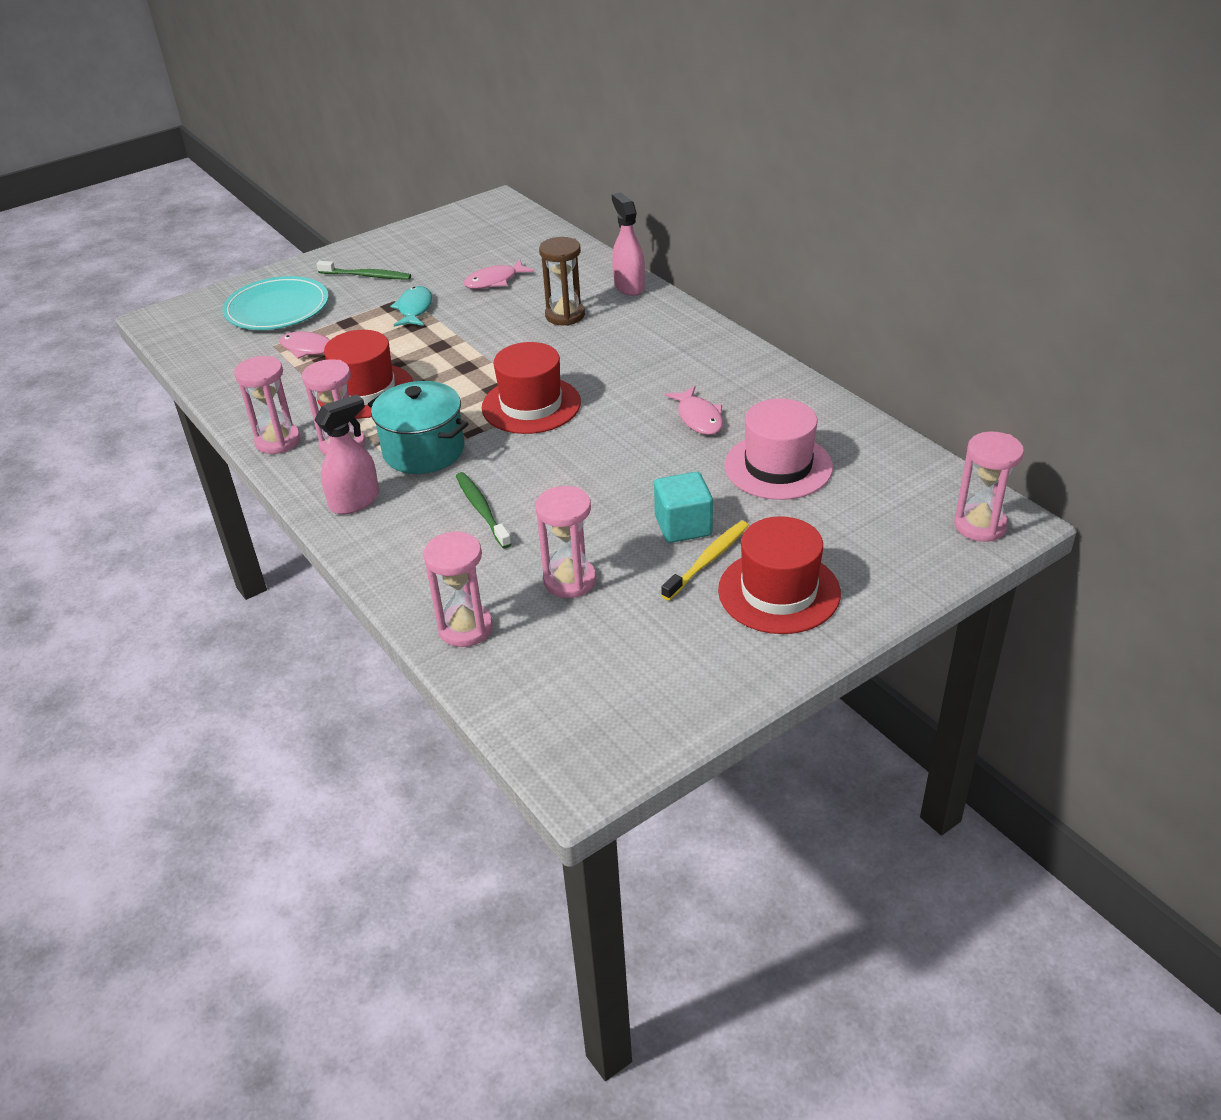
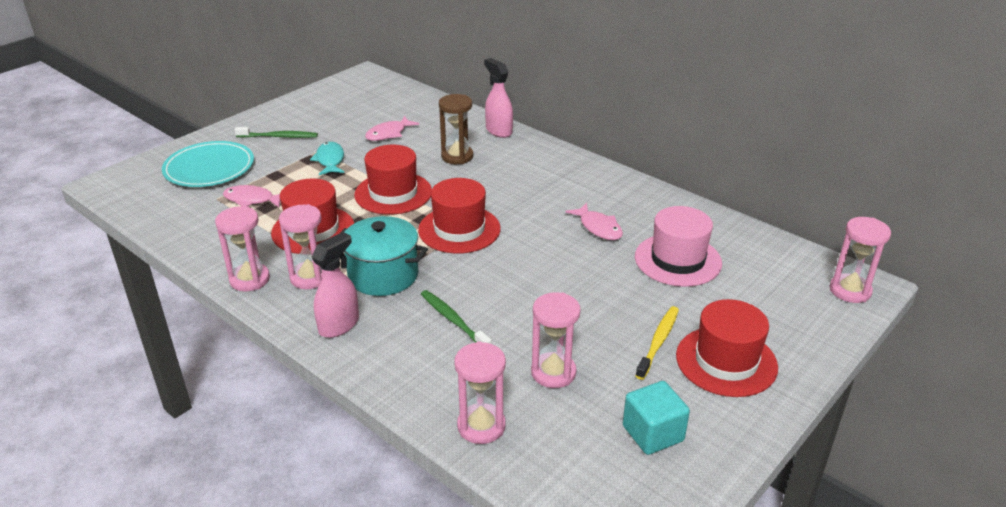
camera: 15 degrees left, 5 degrees down
turquoise cube [654,472,713,543] -> turquoise cube moved to [623,381,690,455]
none -> red hat [354,145,432,215]

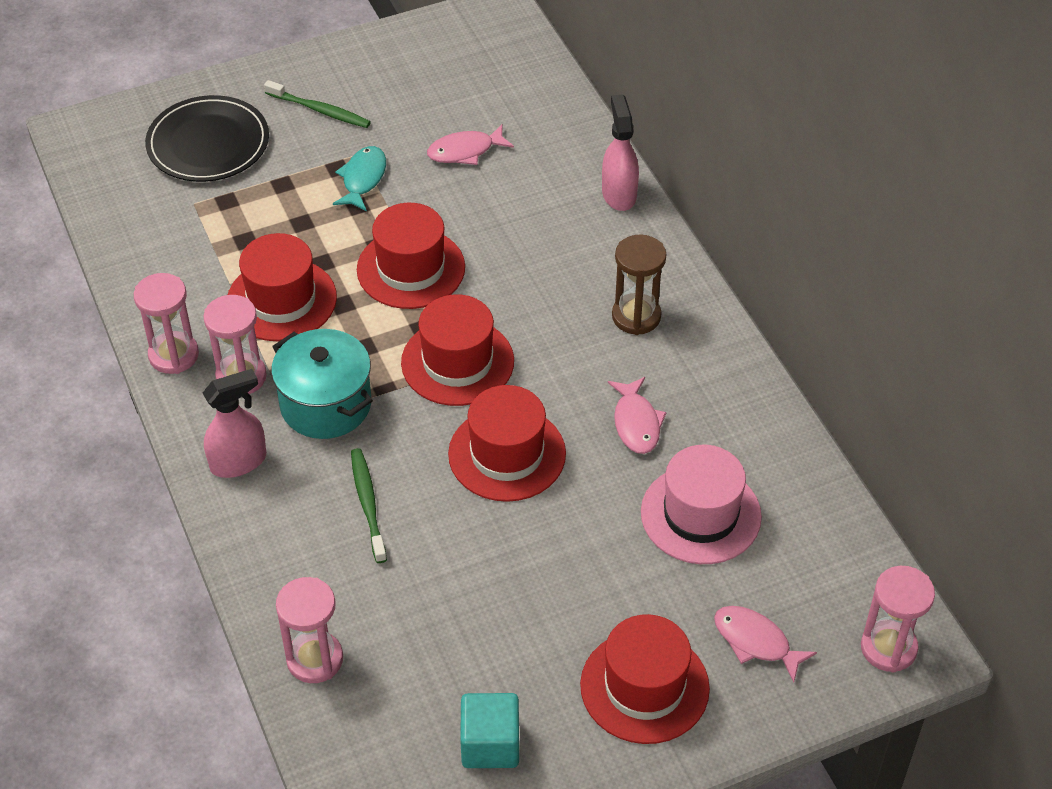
camera: 25 degrees right, 15 degrees up
turquoise plate [162,141,254,187] -> black plate [145,95,269,182]
pink fish [223,185,280,207] -> pink fish moved to [714,606,817,683]
brown hourglass [439,94,473,164] -> brown hourglass moved to [612,234,666,335]
pink hourglass [531,292,581,388] -> none
yellow toothbrush [635,306,679,380] -> none
none -> red hat [448,385,566,502]

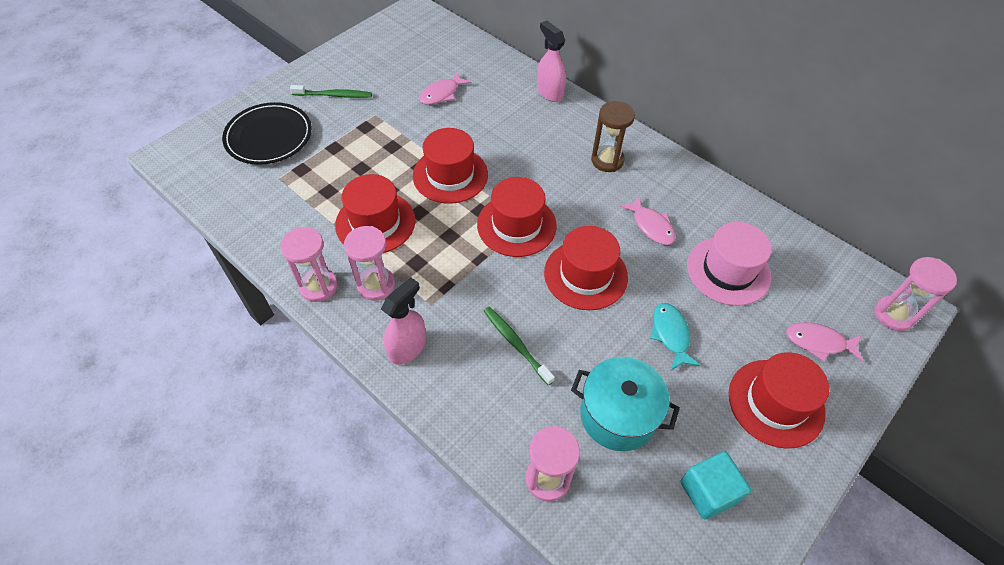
camera: 25 degrees left, 5 degrees up
turquoise pot [271,329,373,439] -> turquoise pot moved to [571,357,680,451]
turquoise fish [333,146,386,211] -> turquoise fish moved to [650,303,701,370]

